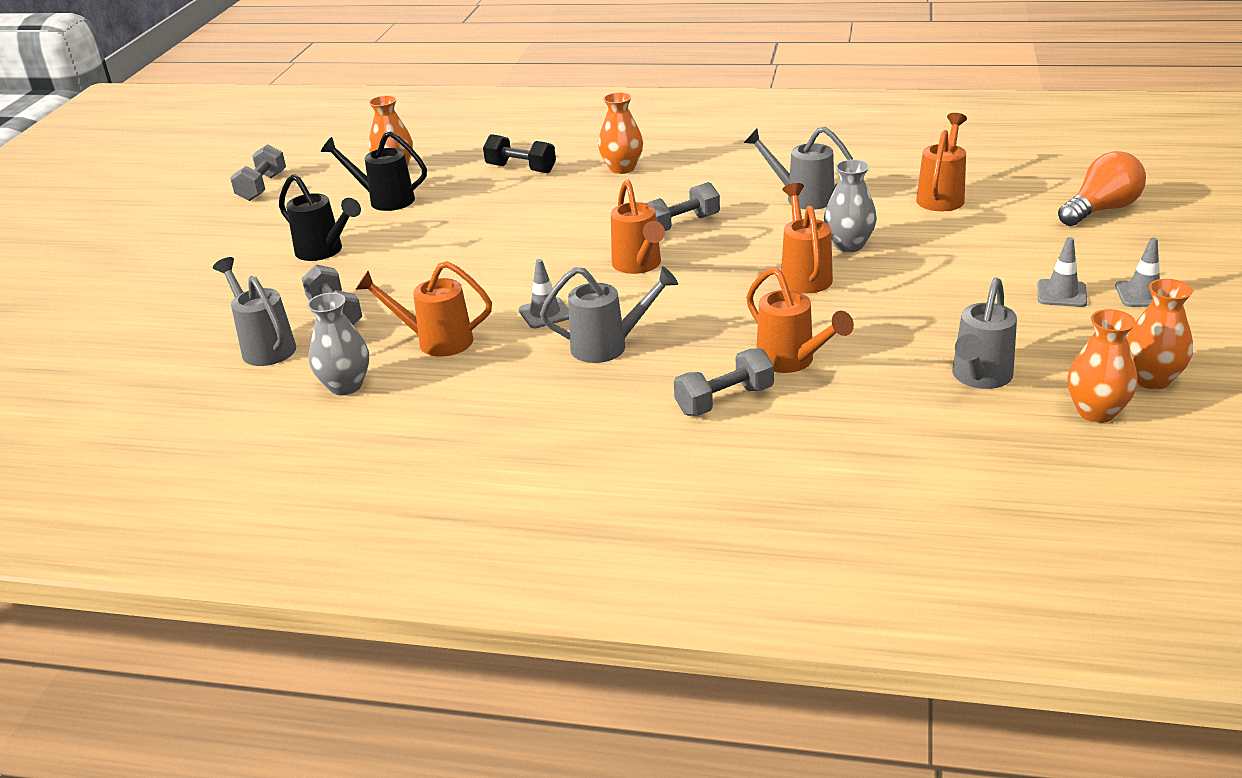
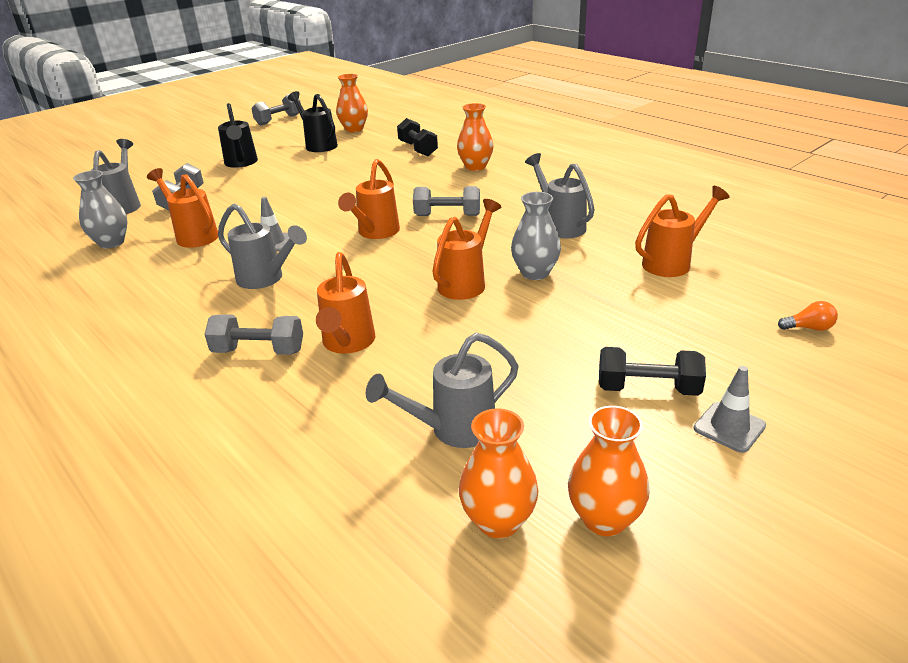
camera: 35 degrees right, 0 degrees up
grey traffic cone [1038,237,1087,307] -> black dumbbell [599,347,706,396]
orange light bulb [1058,151,1146,226] -> orange light bulb [778,301,838,331], size x0.47

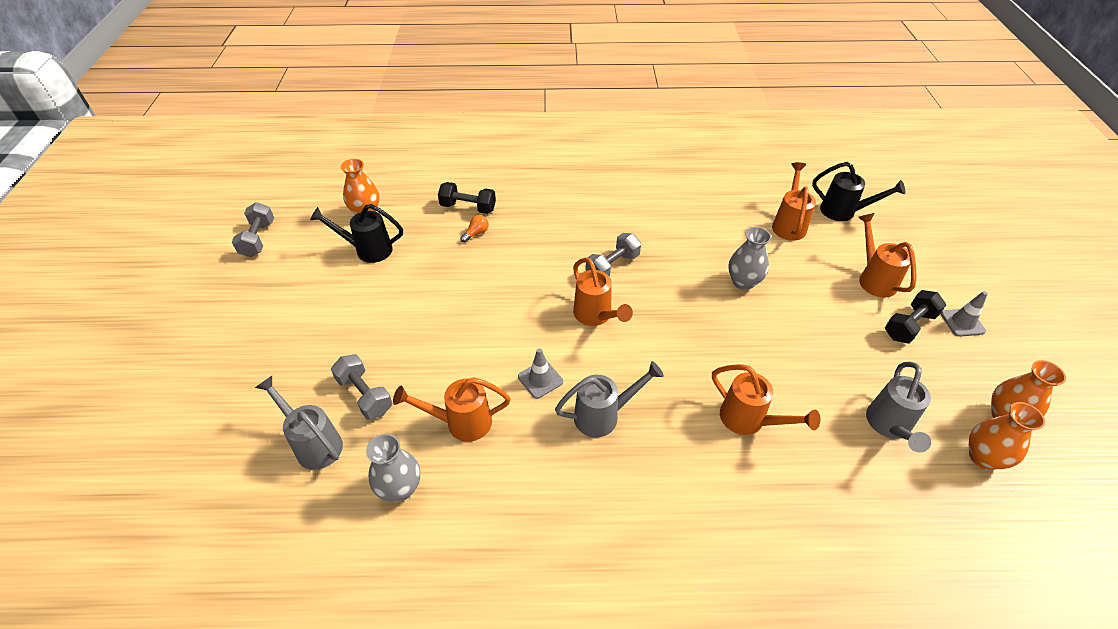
camera: 50 degrees left, 15 degrees up
grey dumbbell [204,314,303,355] -> none
black watering can [218,103,258,168] -> black watering can moved to [812,162,905,221]
orange watering can [432,199,501,300] -> orange watering can moved to [858,213,916,298]
orange vase [457,103,494,171] -> none
grey watering can [525,153,595,239] -> none
orange light bulb [778,301,838,331] -> orange light bulb moved to [460,215,489,242]

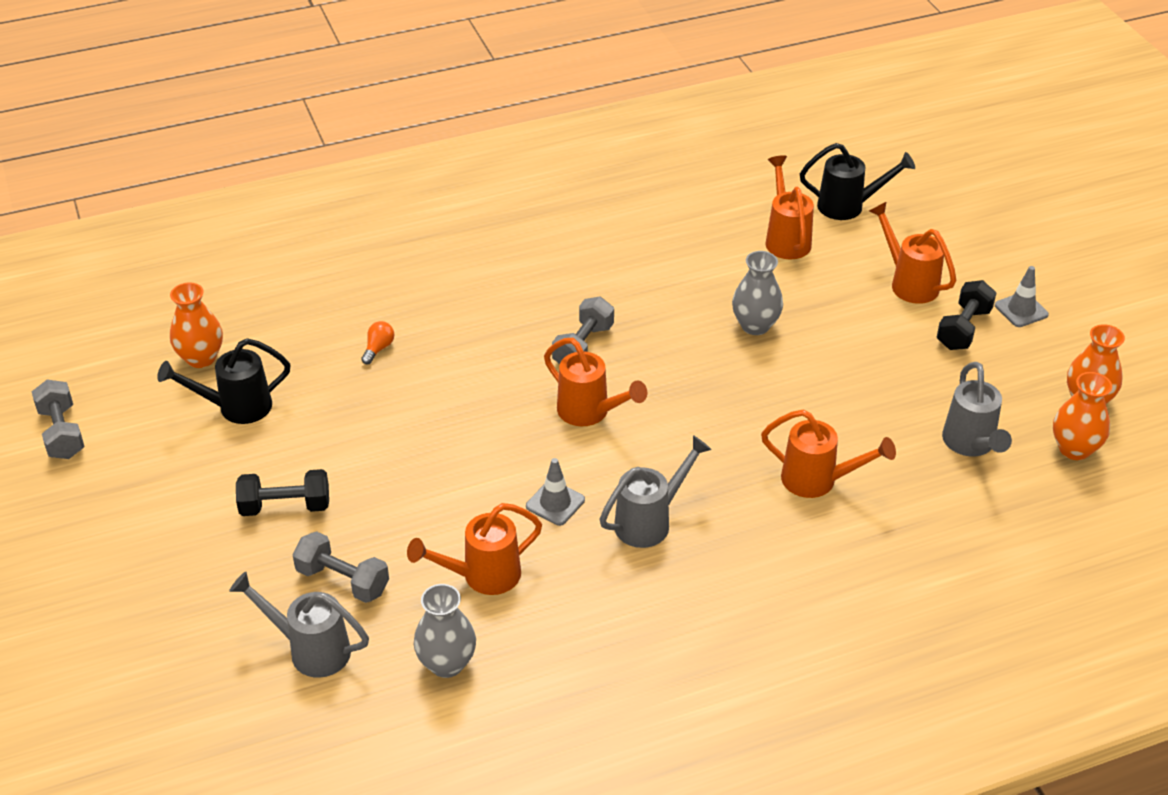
camera: 20 degrees left, 5 degrees down
black dumbbell [438,182,496,214] -> black dumbbell moved to [236,469,329,516]

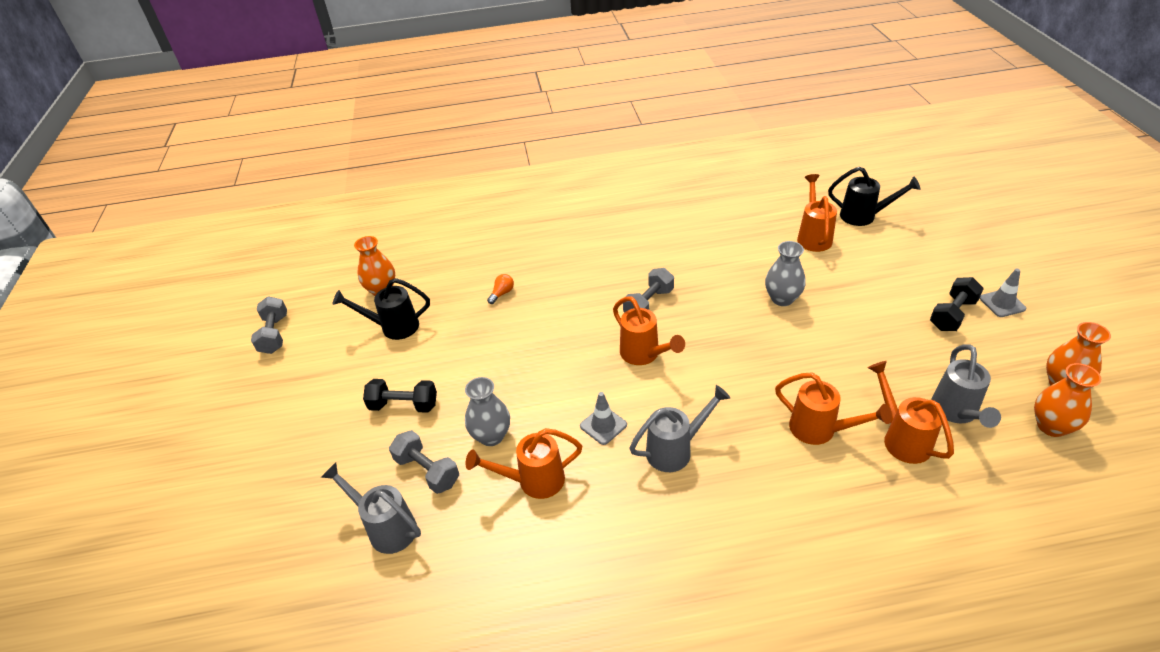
camera: 15 degrees right, 0 degrees up
grey vase [414,584,476,678] -> grey vase moved to [465,377,510,446]
orange watering can [869,201,956,304] -> orange watering can moved to [868,361,954,464]

